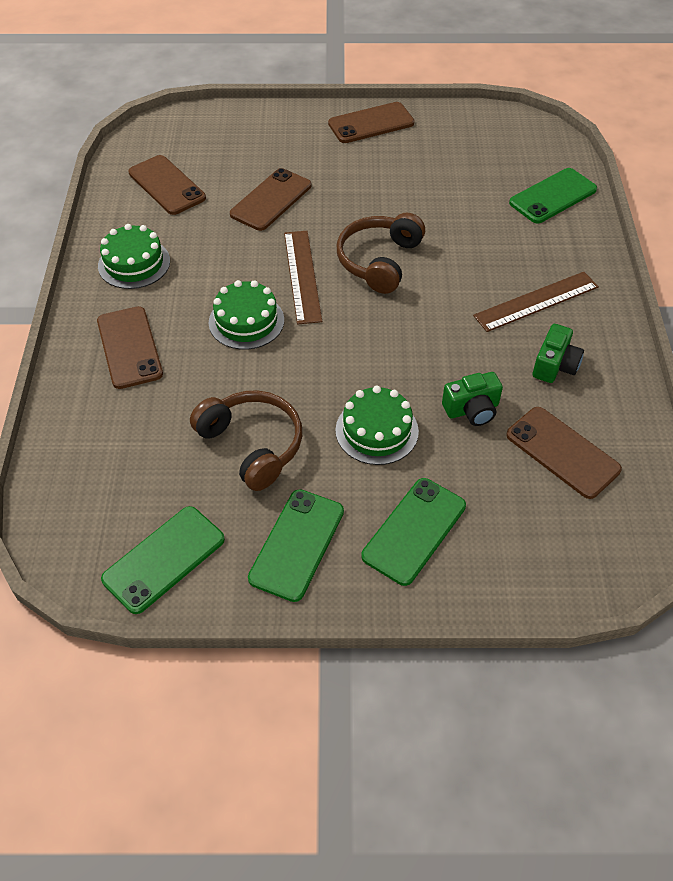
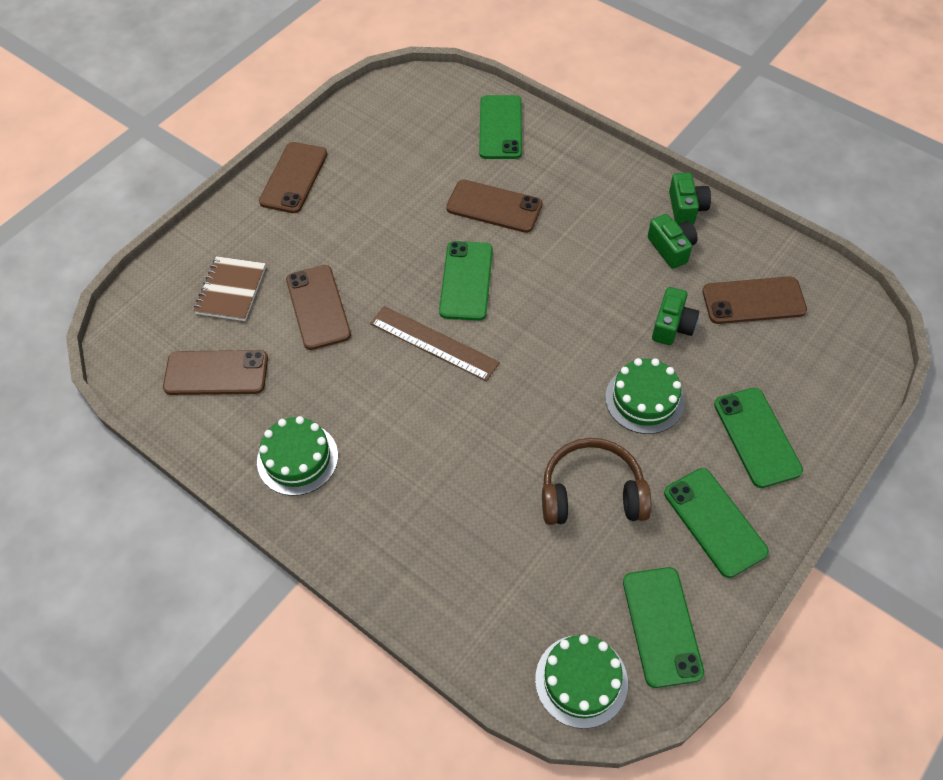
camera: 50 degrees left, 5 degrees up
brown phone [97,306,163,389] -> brown phone moved to [446,179,543,233]
green cake [209,280,284,350] -> green cake moved to [535,634,628,729]
brown headphones [337,213,425,294] -> green phone [439,241,493,321]
brown ruler [473,272,599,332] -> none
none -> brown notebook [194,256,266,321]
none -> green camera [669,173,711,224]

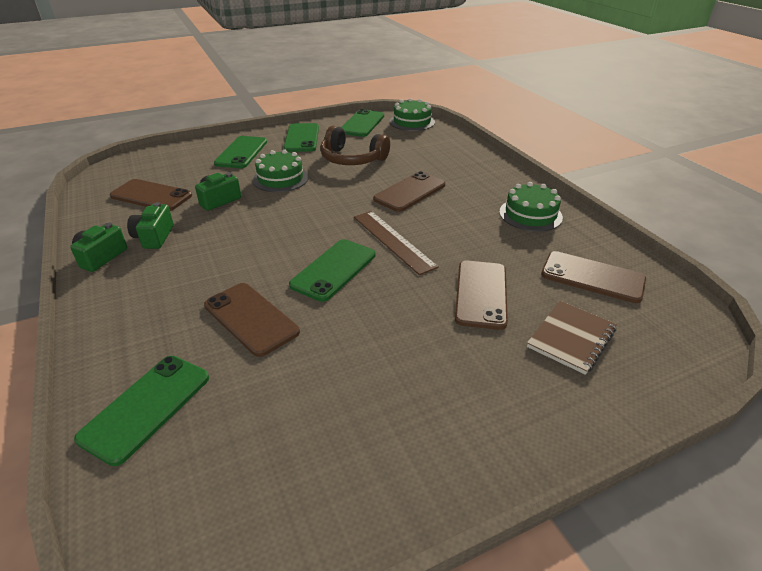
camera: 155 degrees left, 20 degrees down
brown phone [259,142,327,213] -> brown phone moved to [373,171,445,212]

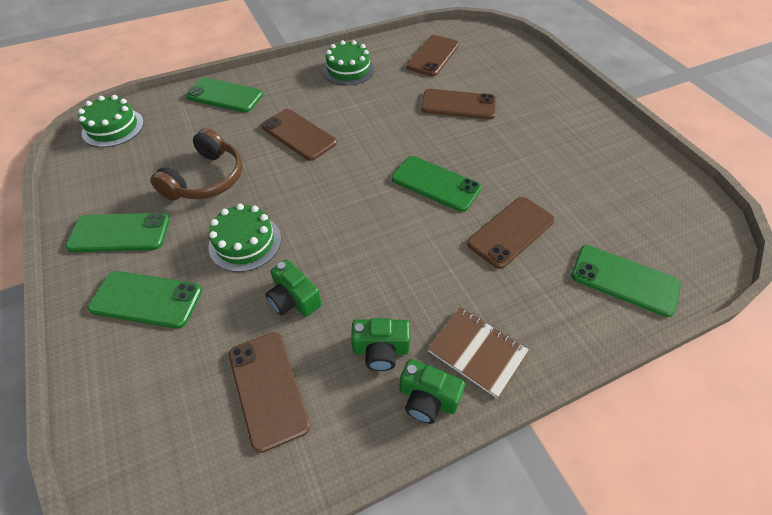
camera: 90 degrees left, 15 degrees up
brown phone [110,179,192,211] -> brown phone turned 45 degrees counterclockwise [229,332,311,453]
green phone [342,109,384,137] -> green phone moved to [186,78,263,113]
brown ruler [354,211,439,275] -> none
brown notebook [527,301,617,375] -> brown notebook moved to [427,307,529,398]

